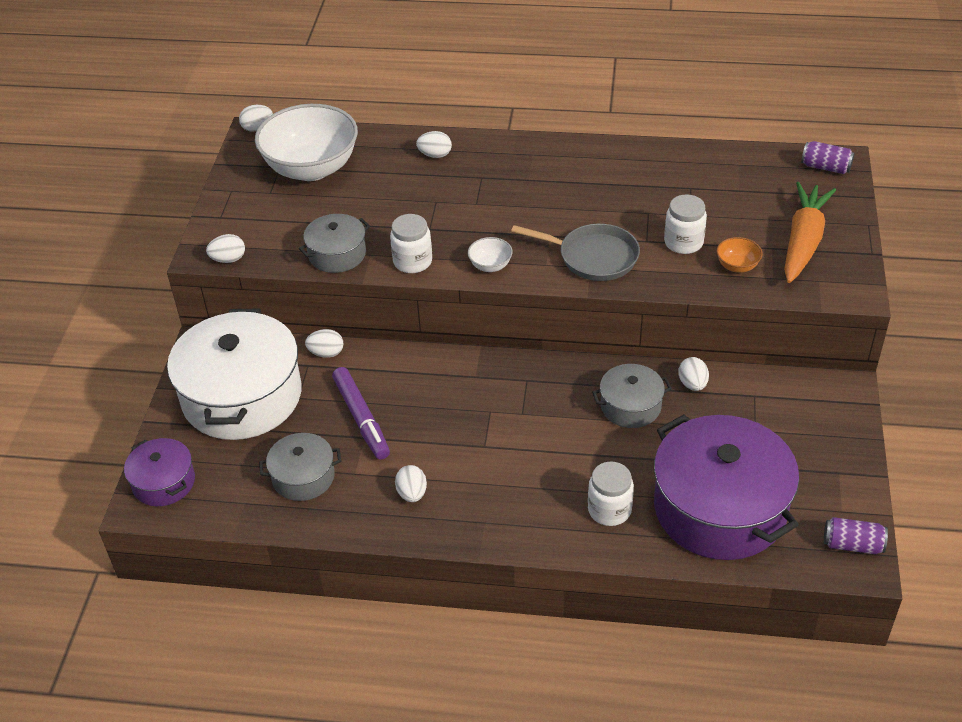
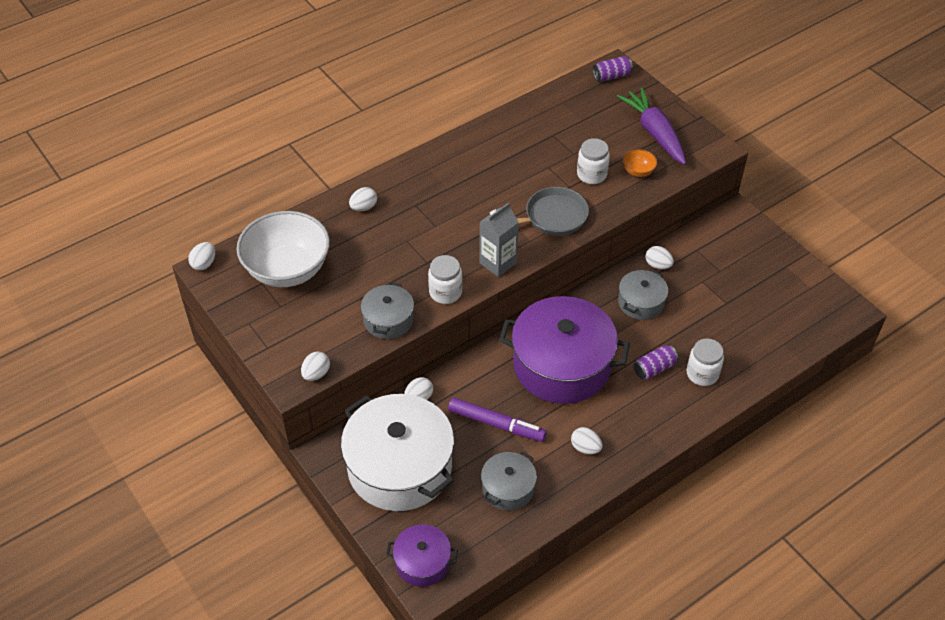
camera: 45 degrees left, 5 degrees up
white bowl [468,237,513,272] -> grey carton [479,203,519,277]
purple pot [654,415,799,560] -> purple pot moved to [499,296,630,404]
orange carrot [784,182,836,283] -> purple carrot [617,87,686,165]
purple can [824,517,888,554] -> purple can moved to [634,345,678,380]

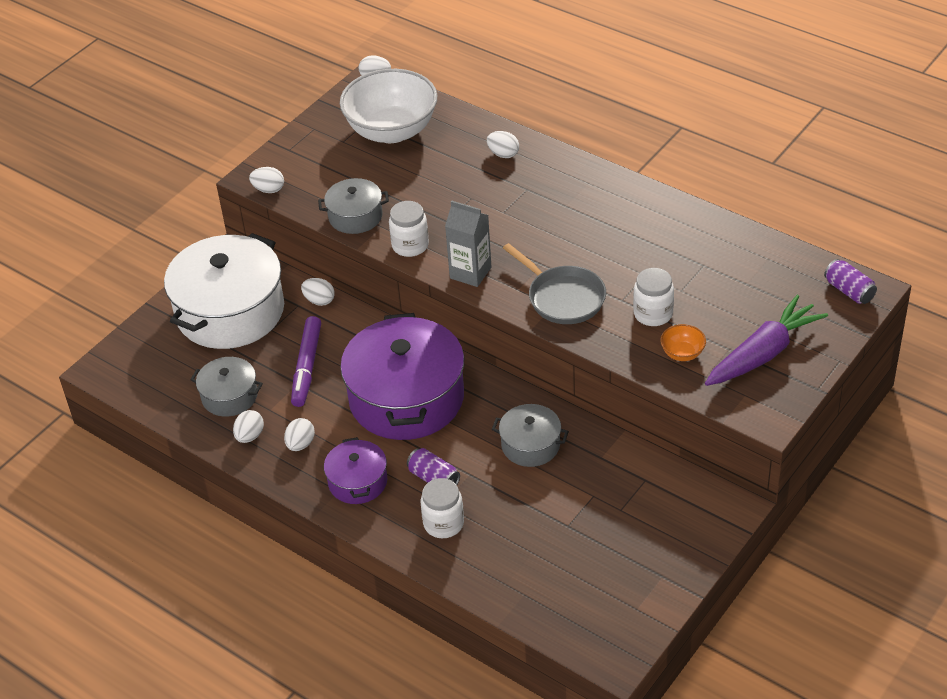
camera: 75 degrees right, 5 degrees down
purple pot [386,524,458,587] -> purple pot moved to [324,437,387,504]
white egg [645,246,674,269] -> white egg moved to [233,410,264,443]

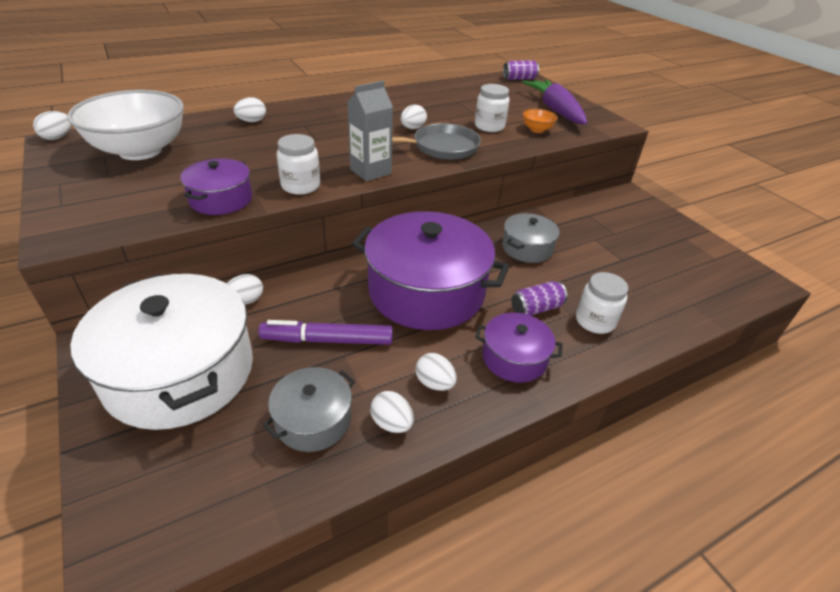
camera: 70 degrees left, 5 degrees down
white egg [249,167,284,193] -> white egg moved to [401,104,427,129]
purple marker [291,316,321,407] -> purple marker turned 150 degrees clockwise [259,320,393,345]
grey pot [318,178,389,234] -> purple pot [180,159,252,215]

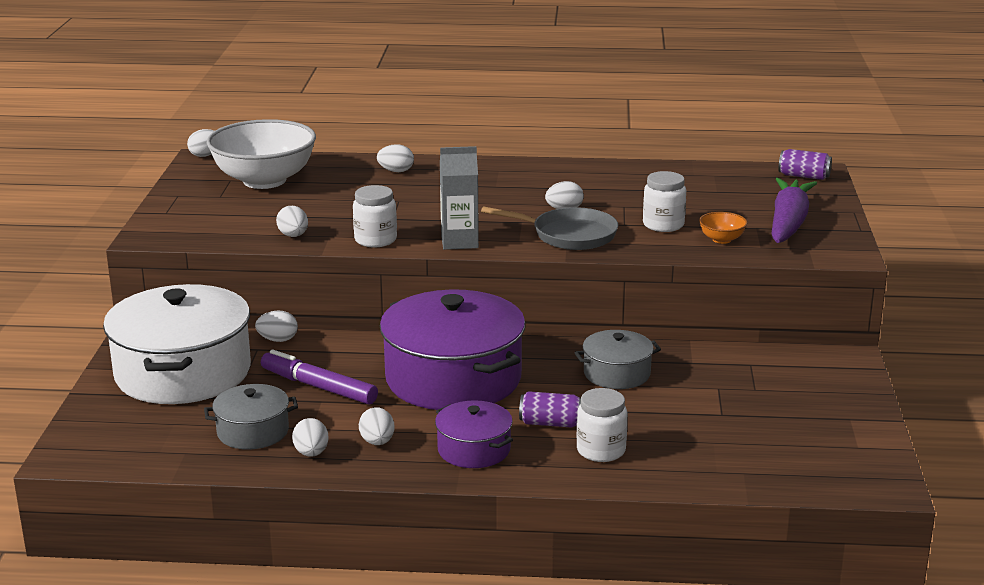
camera: 35 degrees right, 15 degrees down
purple pot [180,159,252,215] -> white egg [276,206,308,237]

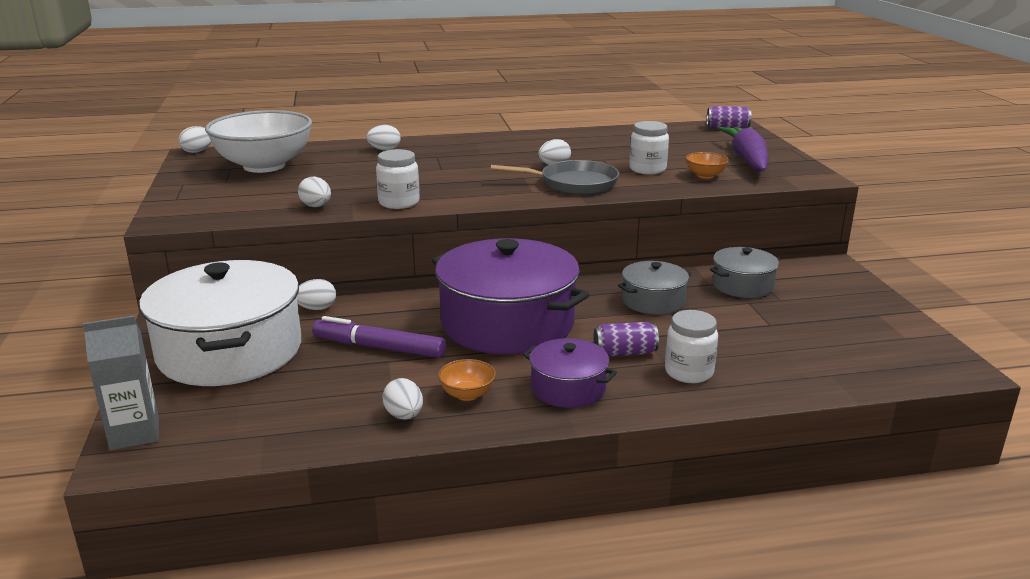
camera: 15 degrees left, 0 degrees up
grey pot [204,384,298,450] -> grey pot moved to [710,247,780,298]
white egg [359,407,395,445] -> orange bowl [438,359,496,401]
grey carton [440,146,479,250] -> grey carton moved to [83,315,159,450]

